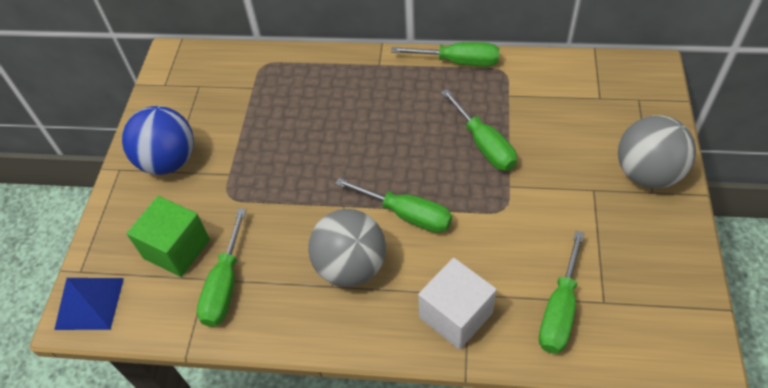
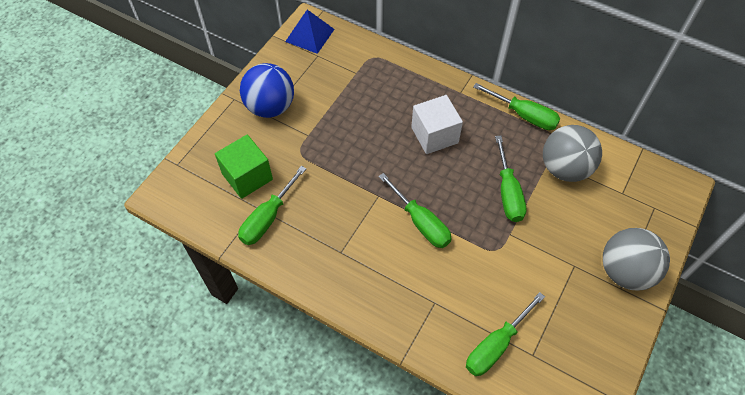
camera: 20 degrees right, 5 degrees up
blue pyramid [54,278,124,330] -> blue pyramid moved to [285,10,335,54]
grey ball [308,209,386,287] -> grey ball moved to [543,125,602,182]
white cube [418,258,497,350] -> white cube moved to [411,95,463,154]

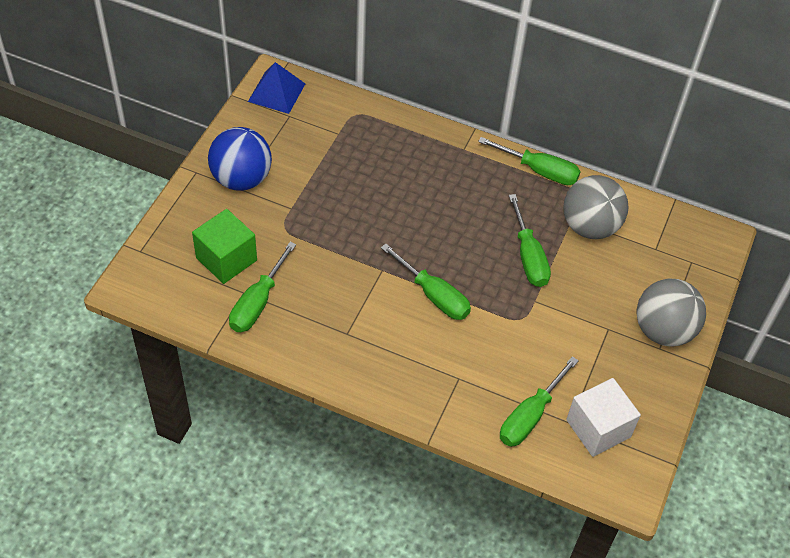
camera: 10 degrees left, 5 degrees down
white cube [411,95,463,154] -> white cube moved to [566,378,641,457]

